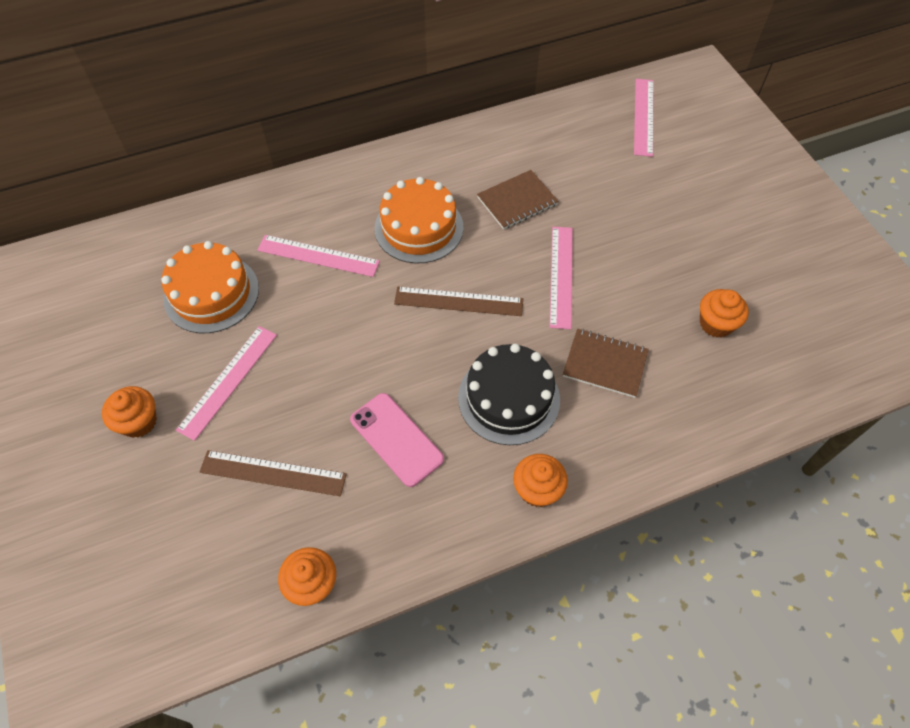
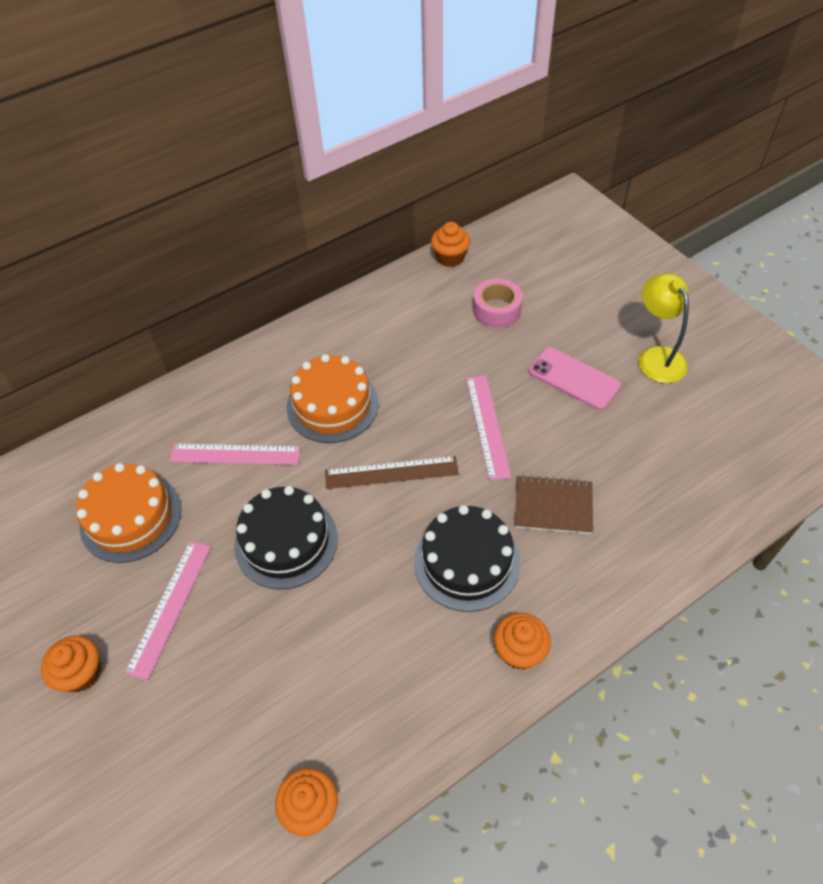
camera: 10 degrees left, 5 degrees down
brown ruler [200,450,347,496] -> none
pink phone [350,393,444,487] -> pink phone moved to [529,347,621,410]
brown notebook [477,170,559,230] -> none
pink ruler [634,79,654,157] -> none
orange cupcake [700,289,749,337] -> orange cupcake moved to [431,222,470,267]
none -> black cake [234,486,338,589]
none -> pink tape [473,279,523,328]
none -> yellow lamp [639,273,689,383]

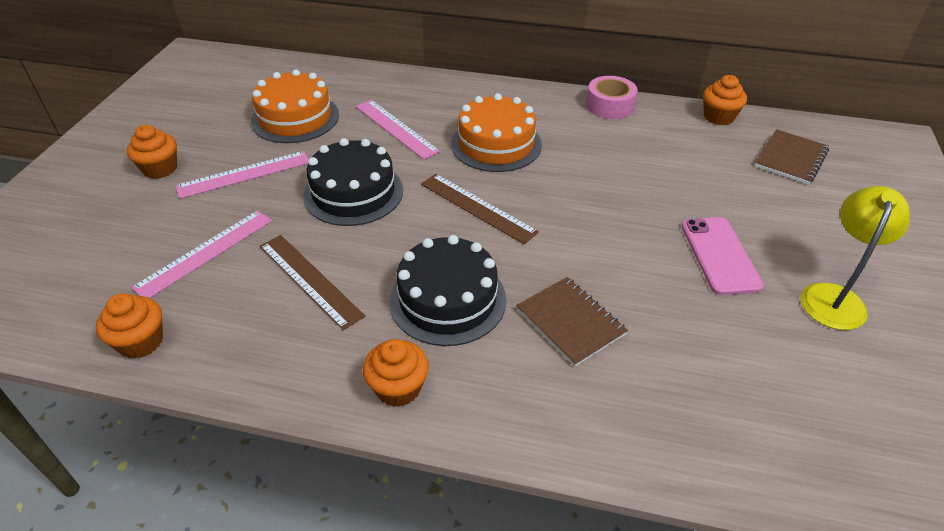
camera: 45 degrees right, 10 degrees down
pink ruler [466,375,511,481] -> pink ruler moved to [131,210,272,298]
pink tape [473,279,523,328] -> pink tape moved to [586,76,638,119]
none -> brown ruler [260,235,365,330]
none -> brown notebook [755,129,829,184]

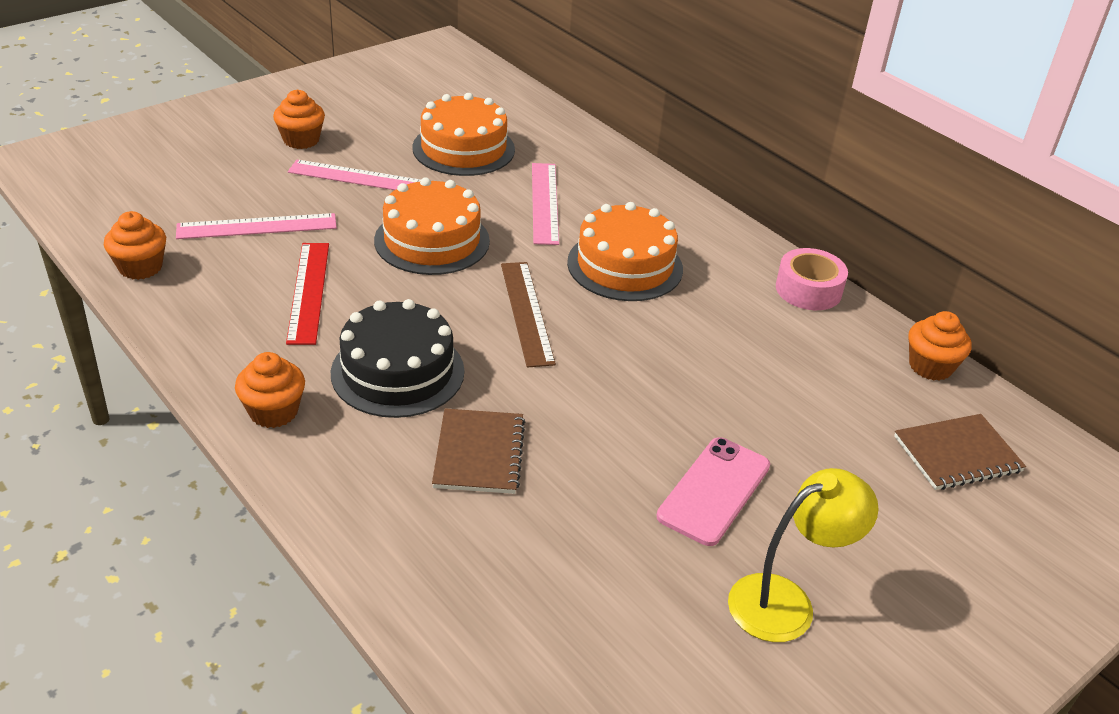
camera: 35 degrees right, 5 degrees down
brown ruler [260,235,365,330] -> red ruler [286,243,329,345]
black cake [303,138,403,226] -> orange cake [374,177,490,275]

